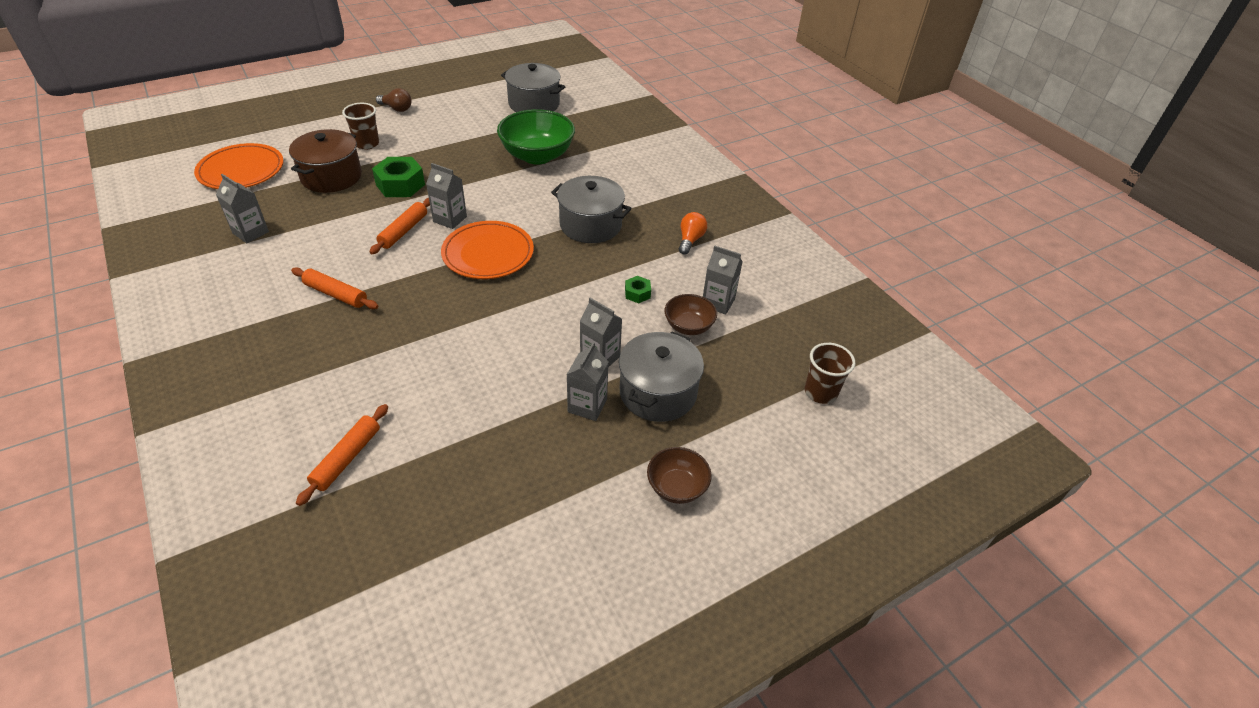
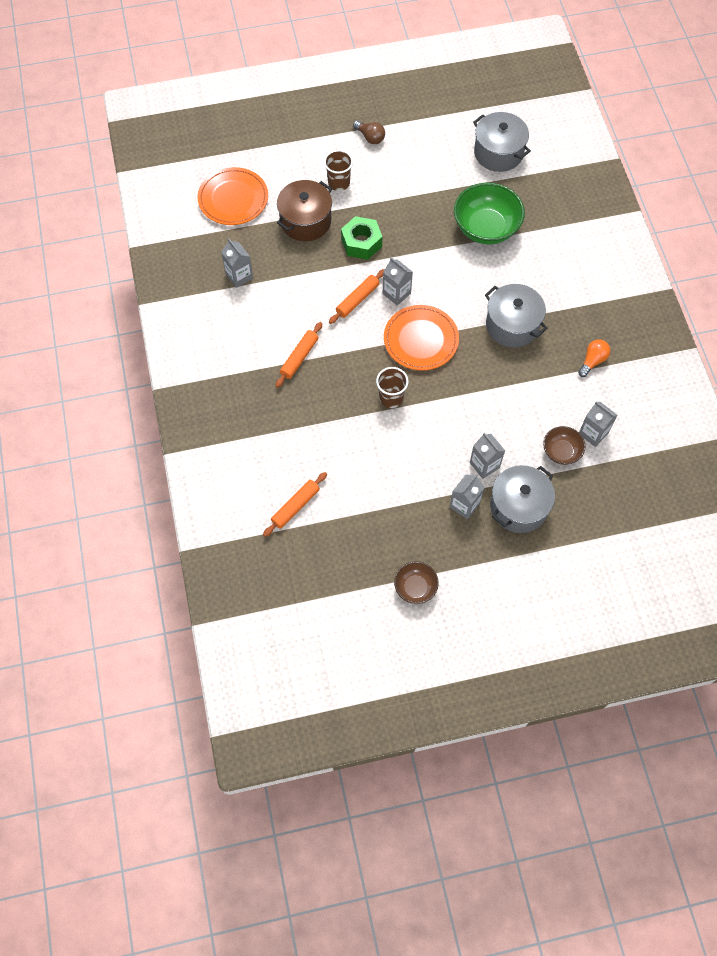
camera: 20 degrees right, 20 degrees up
orange rolling pin [291,267,378,309] -> orange rolling pin turned 75 degrees clockwise [275,322,322,388]
green nut [625,276,651,303] -> none
brown bowl [647,447,712,504] -> brown bowl moved to [394,561,439,604]
brown cup [805,343,855,404] -> brown cup moved to [376,367,408,408]

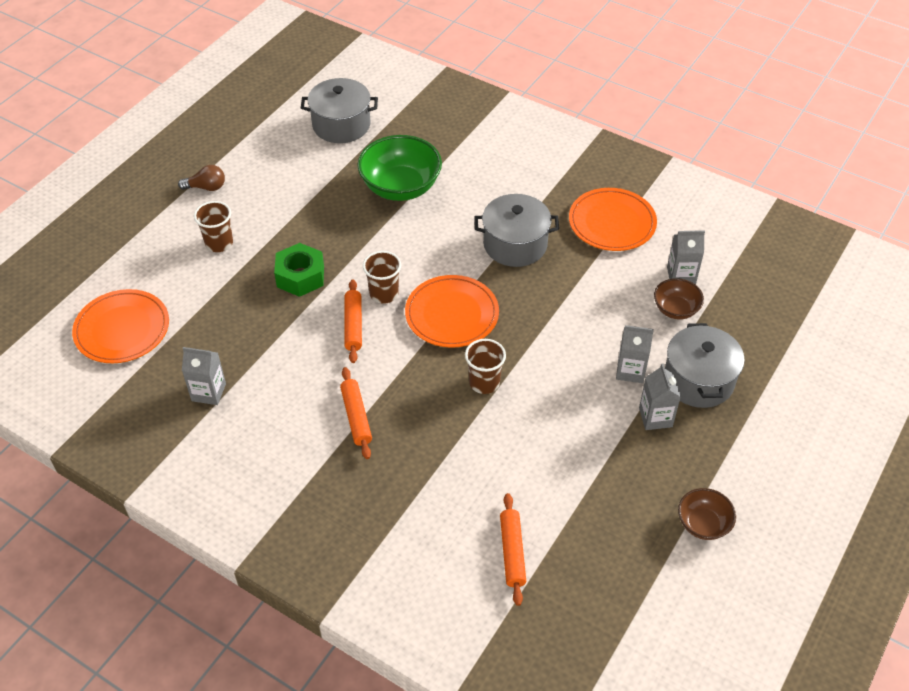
camera: 45 degrees left, 15 degrees down
brown pot [277,180,332,241] -> none
grey carton [383,257,413,306] -> brown cup [363,251,401,304]
orange light bulb [578,339,610,377] -> orange plate [569,188,657,251]

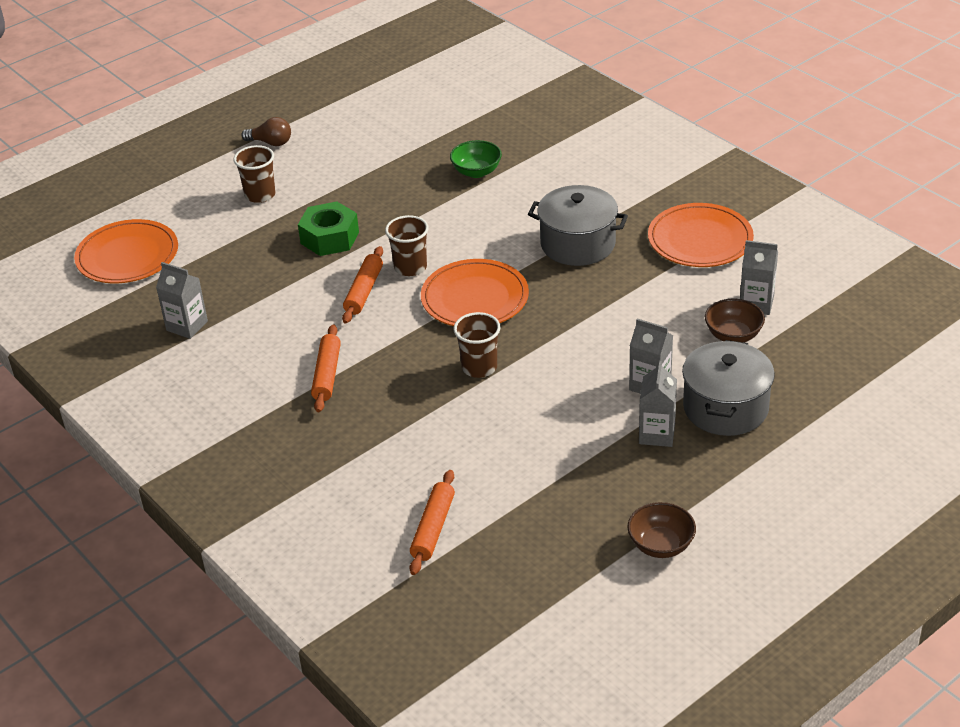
camera: 20 degrees right, 10 degrees down
grey pot [301,78,378,143] -> none
green bowl [357,135,442,201] -> green bowl [450,140,502,178], size x0.54

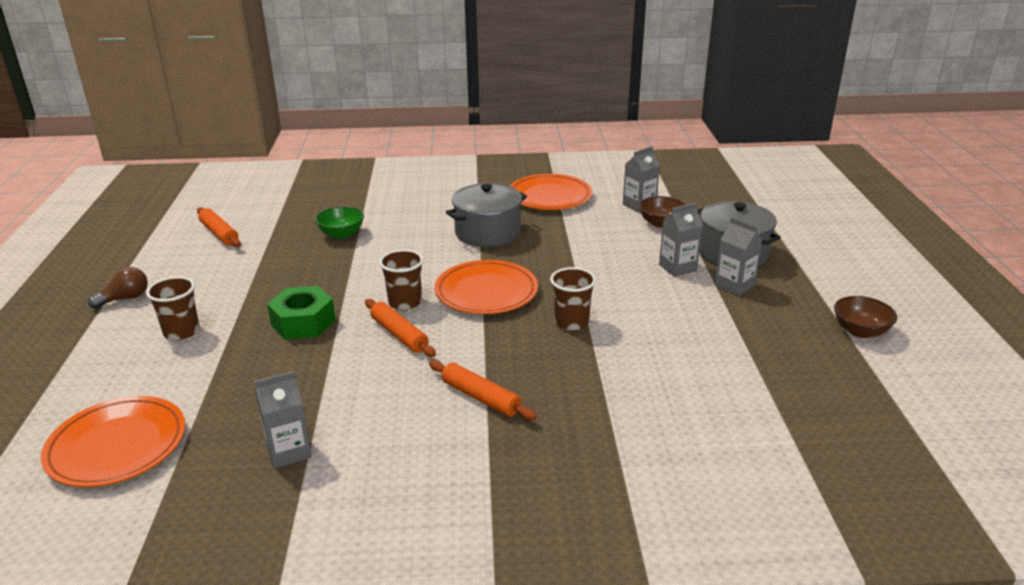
camera: 55 degrees left, 10 degrees down
orange rolling pin [409,470,455,575] -> orange rolling pin moved to [197,207,241,247]

